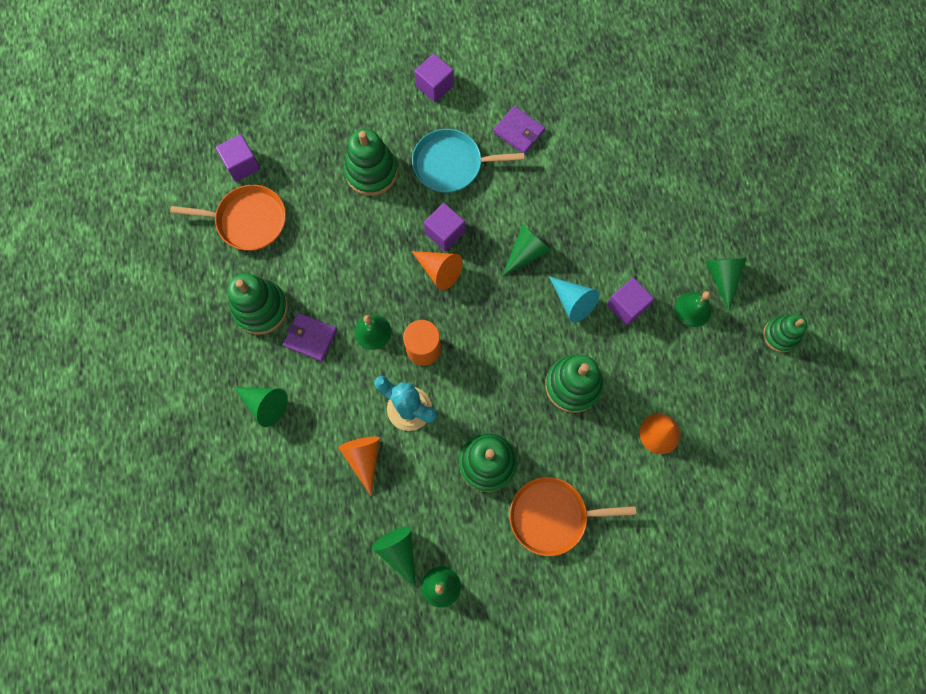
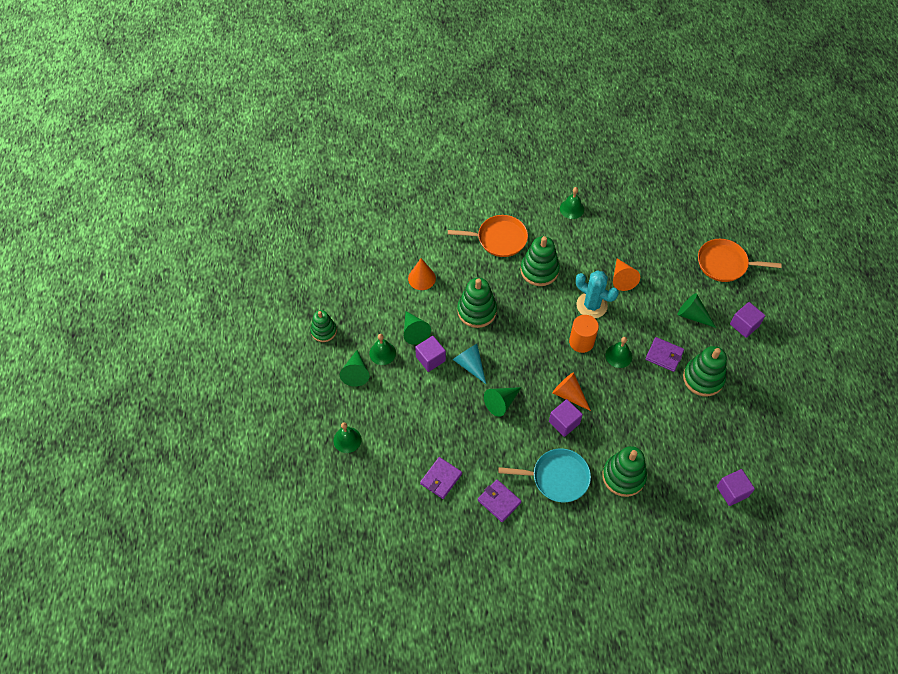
camera: 175 degrees left, 15 degrees down
orange pan [170,185,286,251] -> orange pan moved to [698,239,782,282]
green cone [372,527,416,588] -> green cone moved to [404,311,431,345]
purple cube [414,54,454,102] -> purple cube moved to [730,302,765,338]
none -> green bell [333,422,362,453]
none -> purple wallet [420,457,462,499]

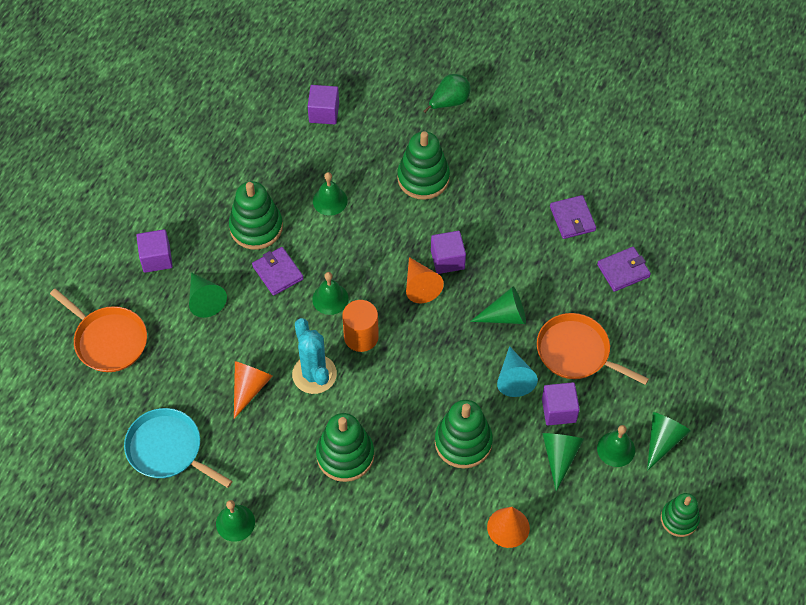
camera: 150 degrees left, 0 degrees up
green bell [333,422,362,453] -> green bell moved to [313,172,348,216]
orange pan [448,215,528,257] -> orange pan moved to [537,313,649,385]
turquoise pan [498,448,591,502] -> turquoise pan moved to [124,408,232,488]
none -> green pear [423,74,471,113]

